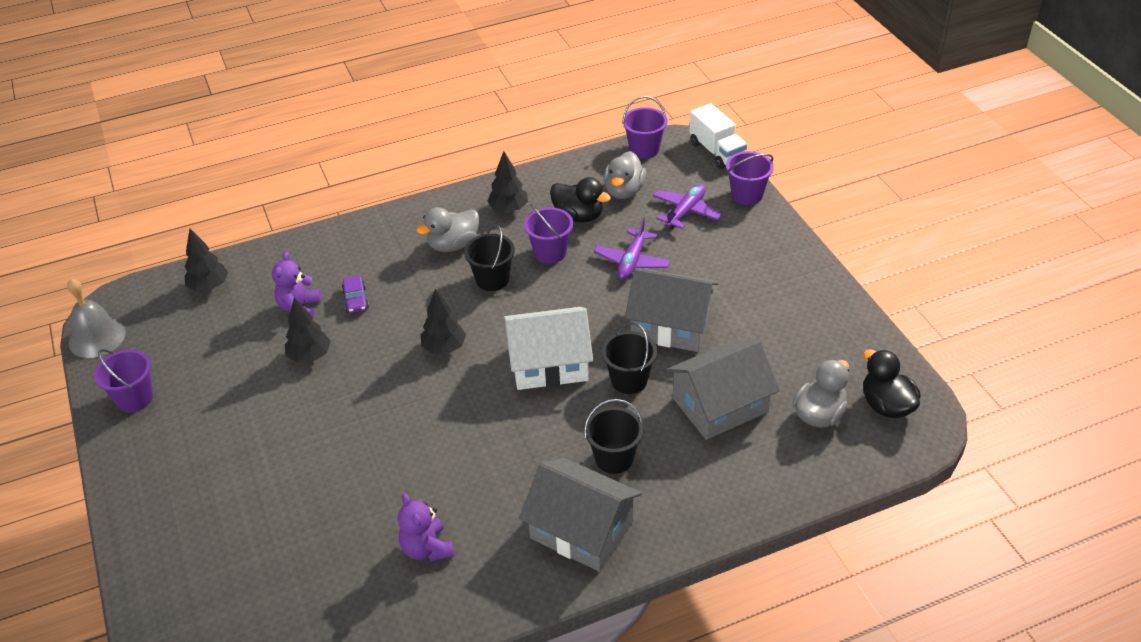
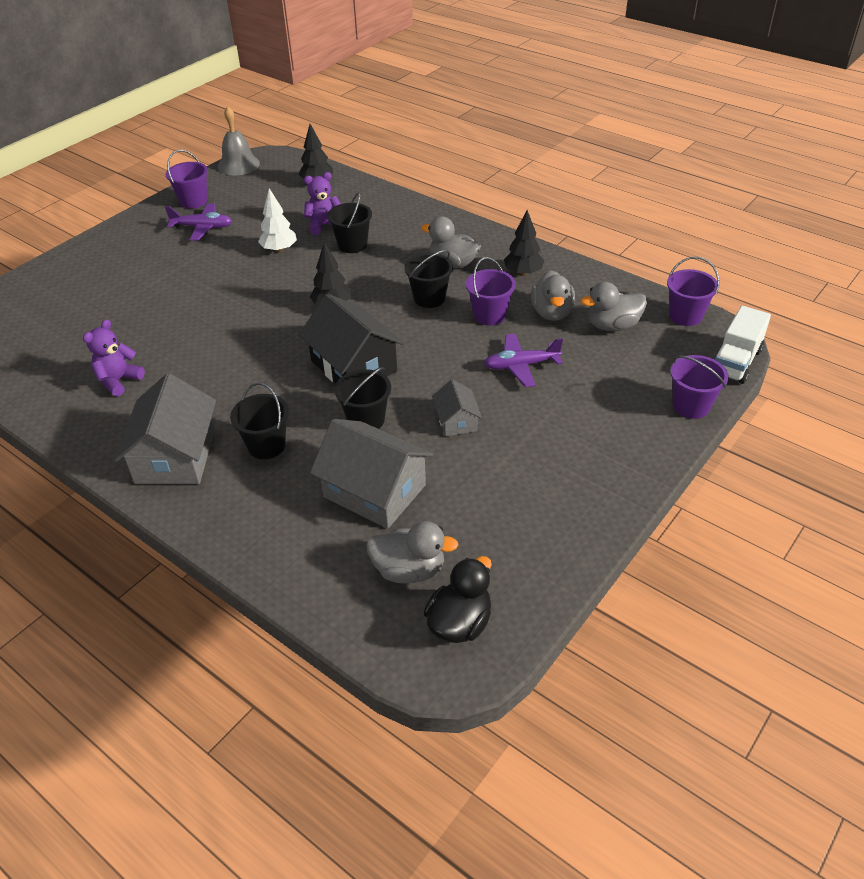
camera: 60 degrees right, 0 degrees up
black tree [285,297,331,363] -> white tree [258,188,297,253]
purple car [342,275,369,313] -> black bucket [327,192,372,253]
white house [503,307,593,390] -> black house [299,294,404,384]
black duck [550,177,611,222] -> grey duck [531,270,575,321]
grey house [625,268,719,352] -> grey house [432,379,482,437], size x0.52
purple plane [653,184,722,229] -> purple plane moved to [165,204,232,240]

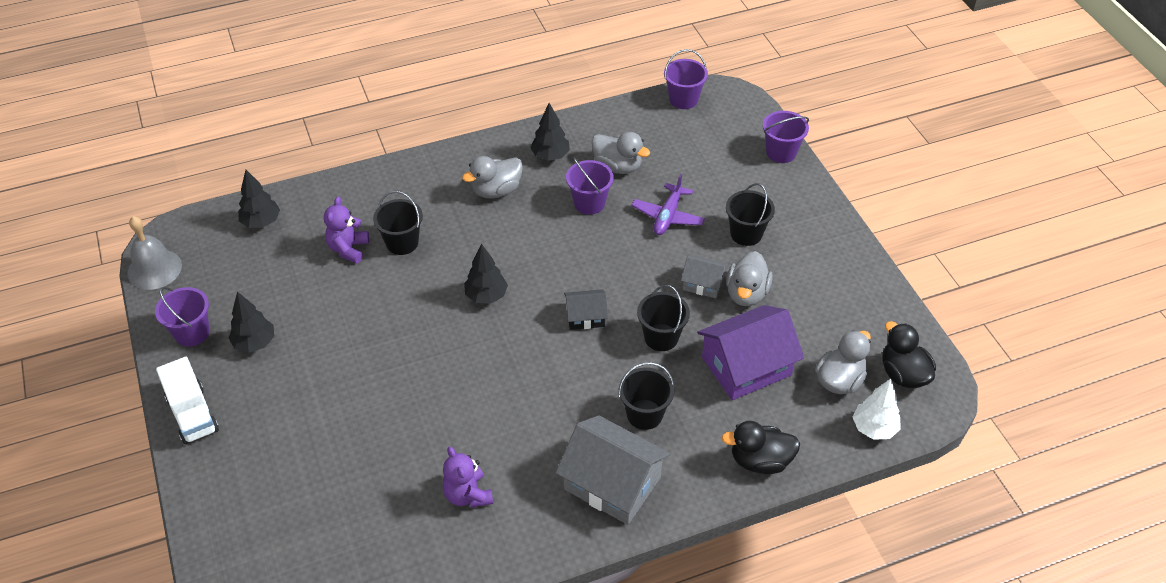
camera: 60 degrees left, 5 degrees up
purple plane [165,204,232,240] -> black tree [229,292,274,353]
white tree [258,188,297,253] -> white tree moved to [853,379,901,440]
black house [299,294,404,384] -> black house [564,289,608,330], size x0.52
grey house [310,419,433,529] -> purple house [697,305,804,400]
black bucket [404,250,453,308] -> black bucket moved to [726,183,775,246]
grey duck [581,282,647,331] -> grey duck moved to [726,251,773,306]
white truck [715,306,771,384] -> white truck moved to [156,357,219,444]
none -> black duck [721,421,800,474]

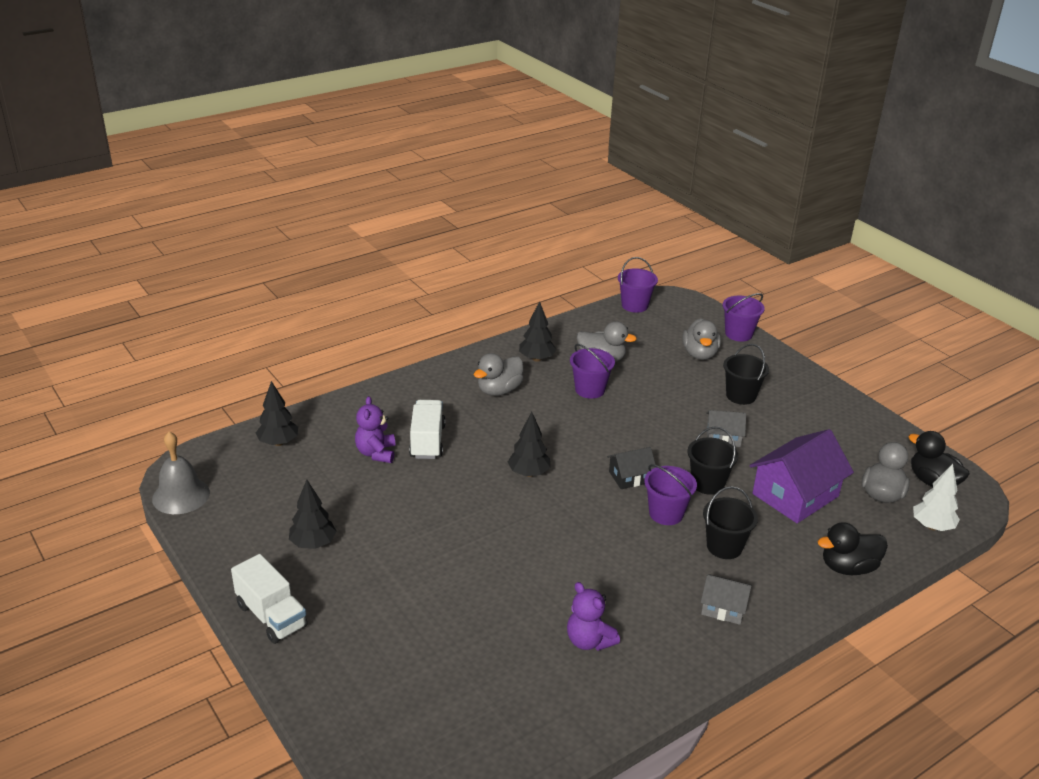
camera: 15 degrees left, 15 degrees down
purple bucket [155,287,209,347] -> purple bucket moved to [644,464,697,525]
black bucket [373,191,423,255] -> white truck [409,400,446,459]
grey house [555,415,670,525] -> grey house [701,574,752,625], size x0.52
purple plane [631,174,705,235] -> none
grey duck [726,251,773,306] -> grey duck moved to [682,318,721,360]

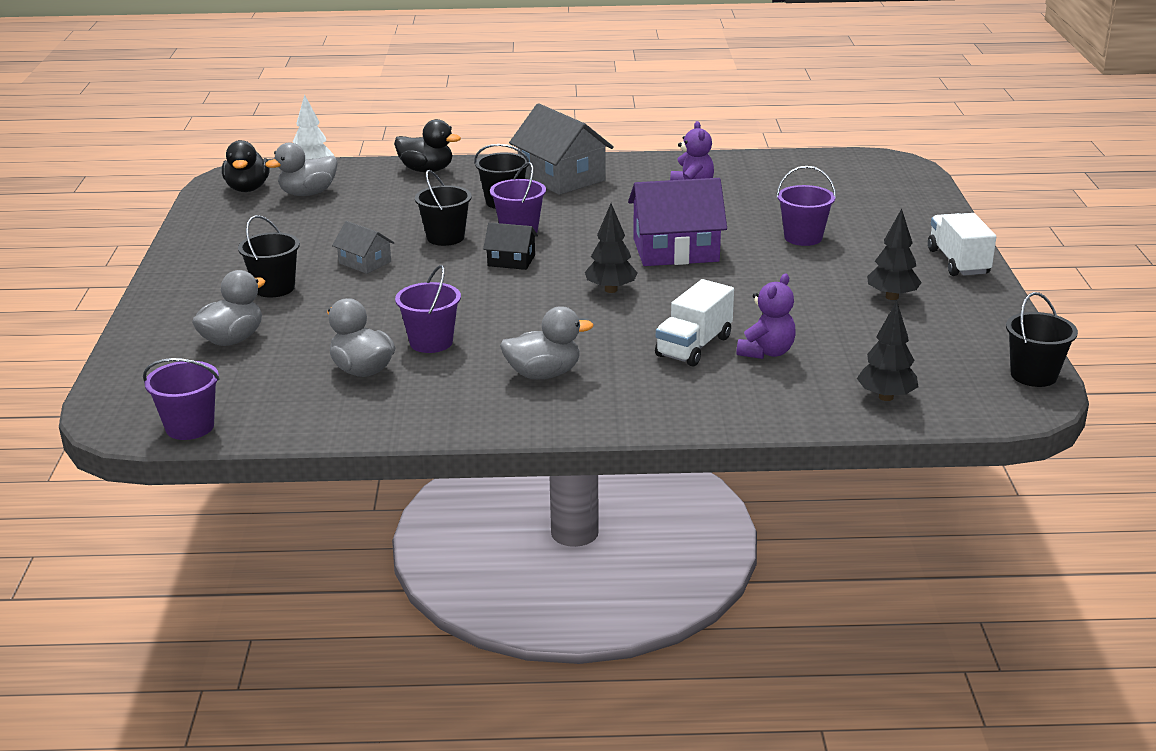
camera: 145 degrees left, 5 degrees down
grey bell [152,431,210,514] -> black bucket [1006,292,1078,387]
black tree [519,301,556,362] -> none
grey house [701,574,752,625] -> grey house [509,103,614,195], size x1.92
purple bucket [723,293,765,341] -> purple bucket moved to [776,166,836,246]
purple house [749,429,854,523] -> purple house moved to [628,178,727,266]

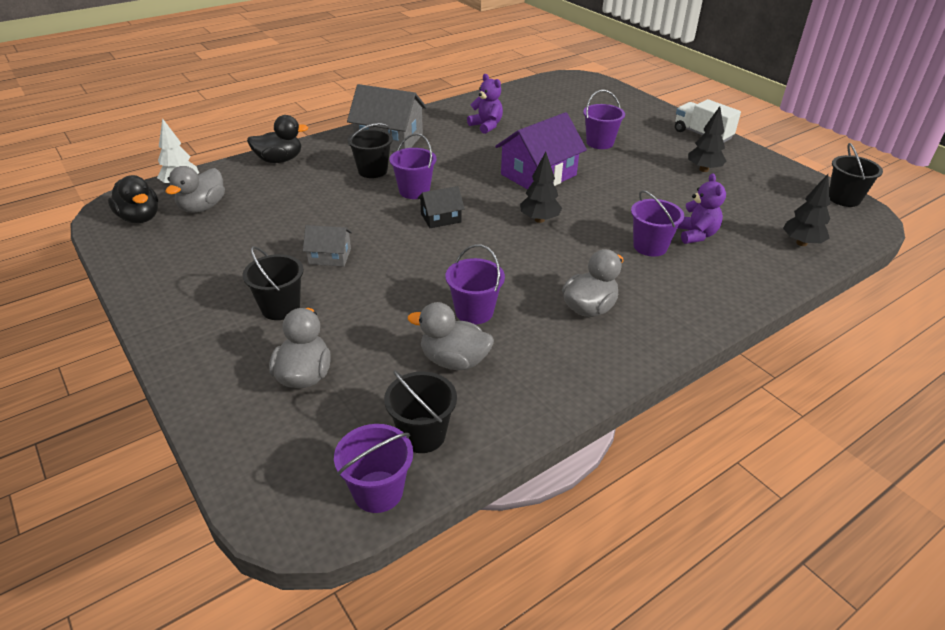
camera: 35 degrees left, 10 degrees up
black bucket [415,170,472,246] -> black bucket moved to [384,370,457,453]
white truck [655,279,734,367] -> purple bucket [631,190,684,257]

